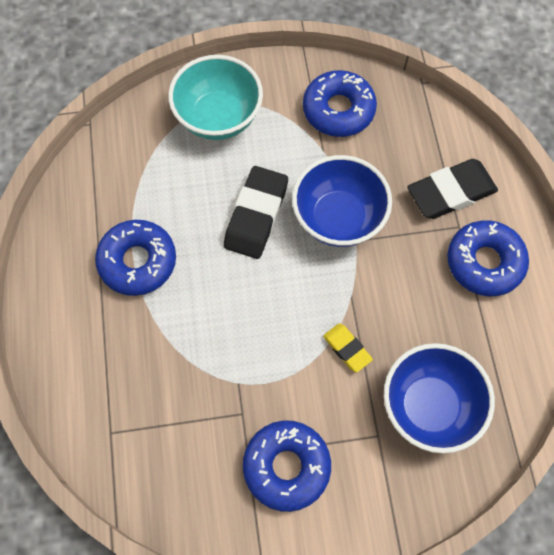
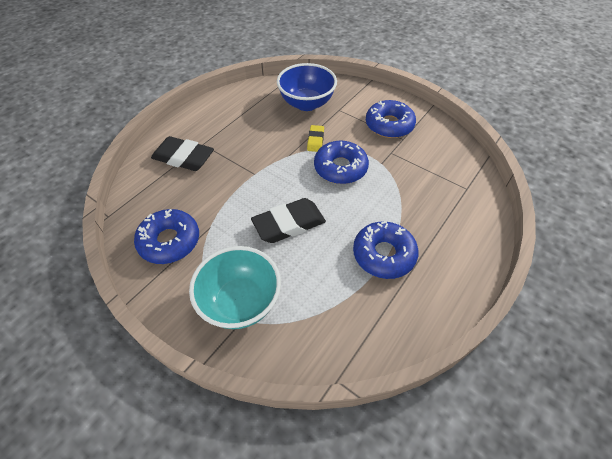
camera: 135 degrees left, 15 degrees down
blue bowl [292,155,392,247] -> none
blue donut [447,220,529,296] -> blue donut moved to [314,141,369,184]

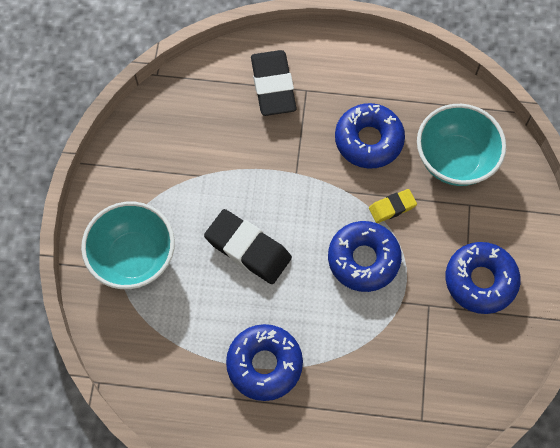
camera: 60 degrees right, 15 degrees up
blue donut [134,209,199,264] -> blue donut moved to [335,103,405,168]
blue bowl [277,63,337,111] -> turquoise bowl [417,104,506,186]

